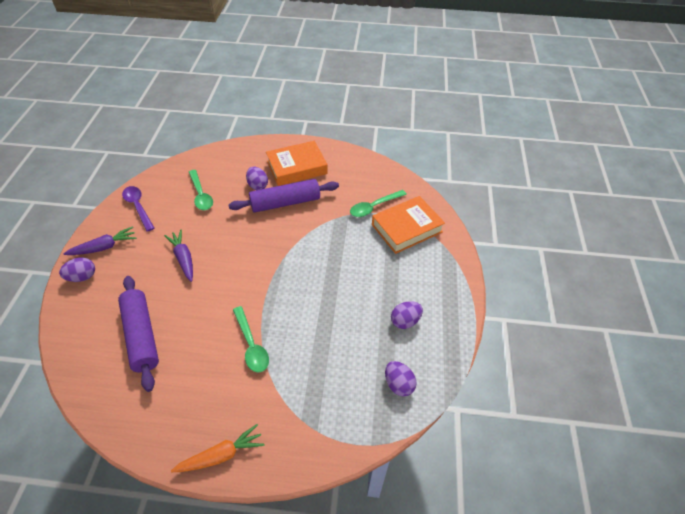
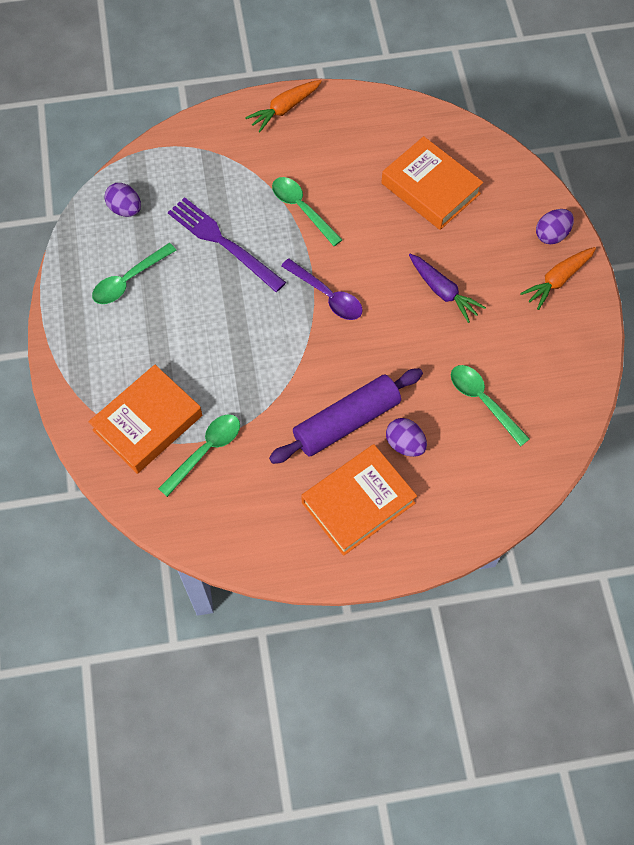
camera: 165 degrees right, 15 degrees up
purple carrot [63,226,136,255] -> orange carrot [520,247,596,310]
purple rolling pin [118,276,159,392] -> orange book [381,136,483,230]
purple spoon [122,186,155,232] -> purple spoon moved to [281,258,363,320]
purple egg [391,301,423,329] -> green spoon [92,243,176,304]
none -> purple fork [168,197,286,292]

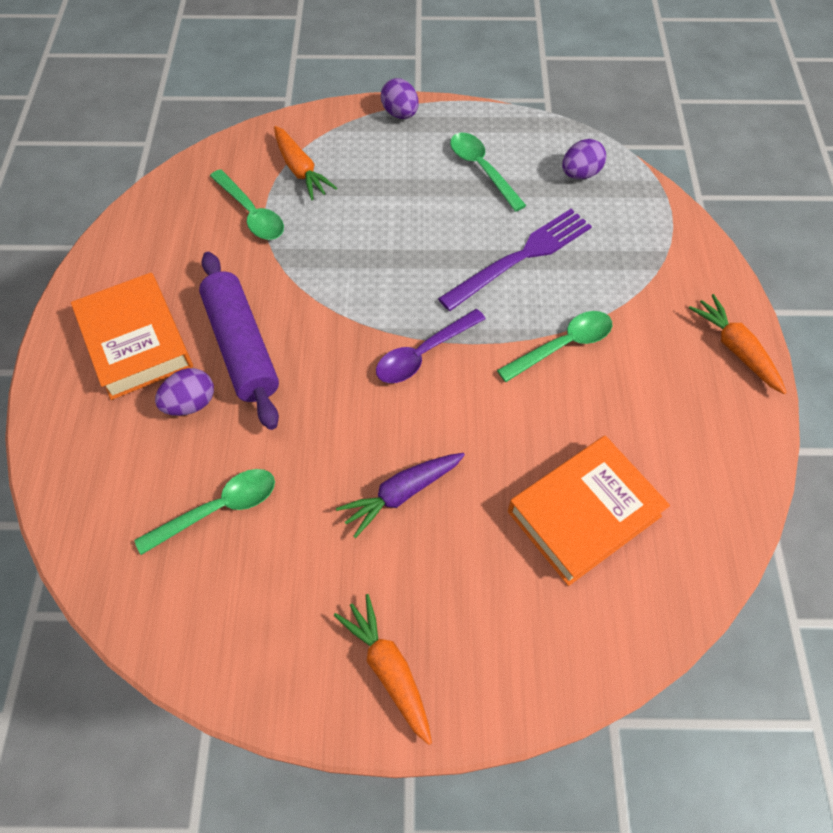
camera: 100 degrees right, 5 degrees down
orange book [89,365,202,474] -> orange carrot [274,126,337,200]
purple egg [536,209,574,245] -> purple egg moved to [381,78,419,119]

